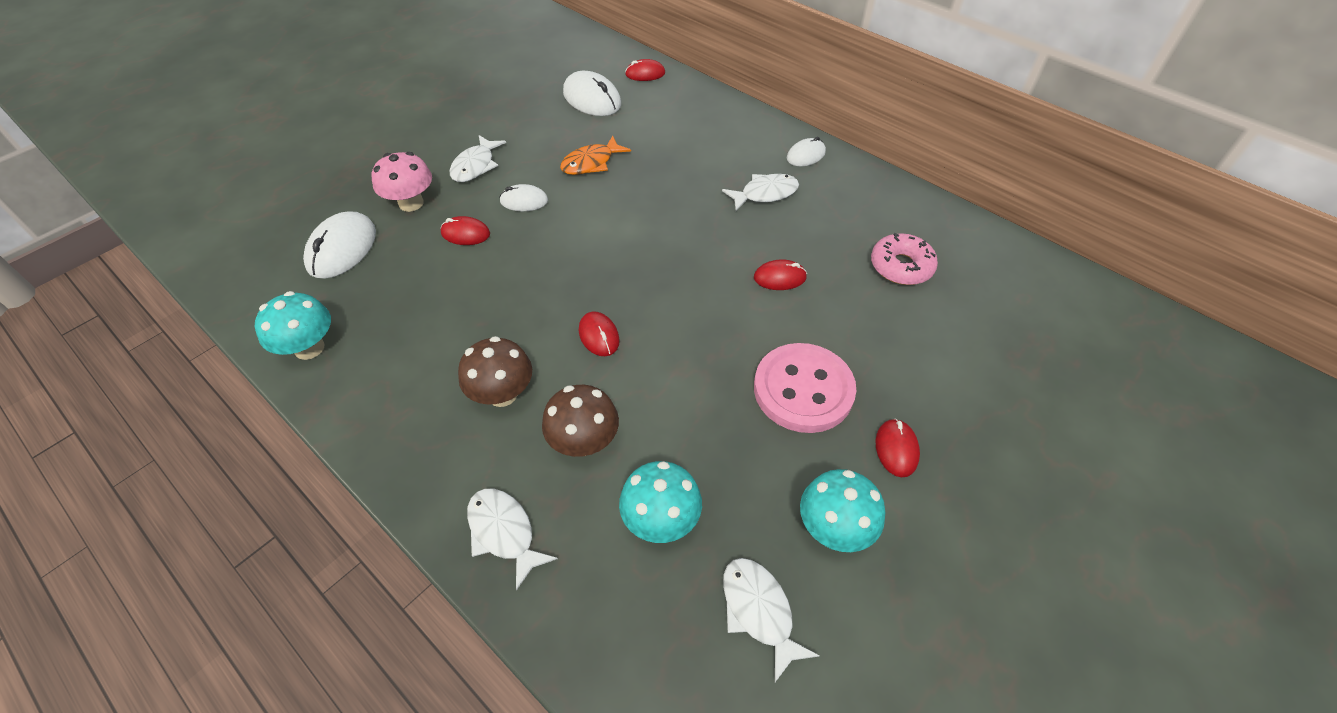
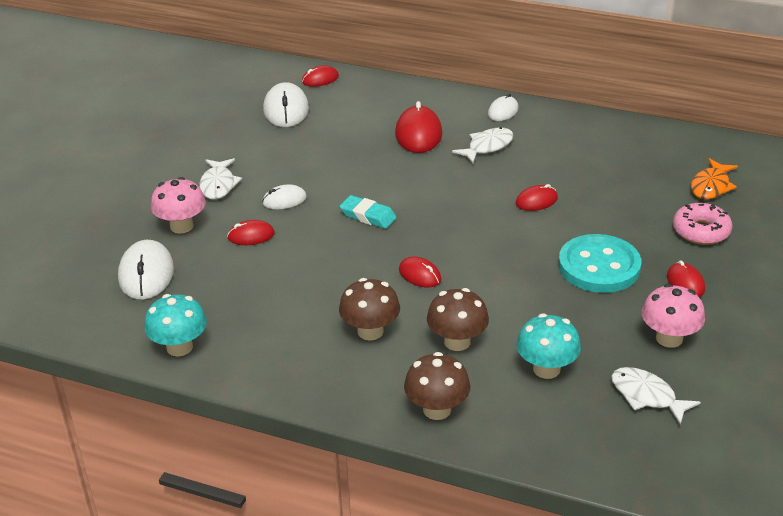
camera: 20 degrees left, 15 degrees down
white fish [467,489,558,591] -> brown mushroom [404,352,470,420]
orange fish [560,135,631,175] -> orange fish moved to [691,158,738,199]
white mouse [563,71,621,116] -> white mouse turned 60 degrees clockwise [263,82,309,127]
pink button [754,343,856,433] -> turquoise button [559,234,641,293]
turquoise mushroom [800,469,885,552] -> pink mushroom [642,284,705,348]
pink donut [871,233,938,285] -> pink donut moved to [673,203,732,245]
none -> turquoise eraser [340,195,397,229]
none -> red mouse [395,101,442,153]

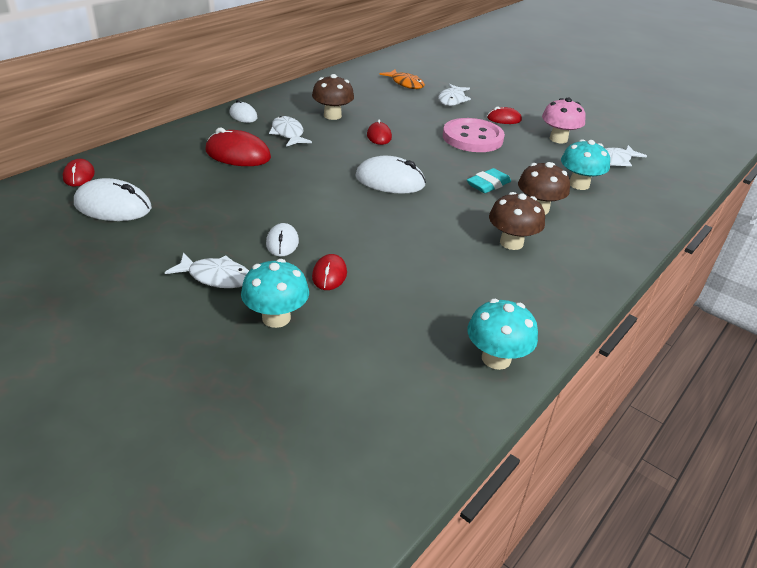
camera: 75 degrees left, 0 degrees up
white mouse [118,240,174,300] -> white mouse moved to [355,156,426,194]
pink mushroom [151,177,206,234] -> turquoise mushroom [241,259,309,328]
turquoise eraser [340,195,397,229] -> turquoise eraser moved to [467,168,511,193]
red mouse [399,256,441,288] -> none
brown mushroom [404,352,470,420] -> brown mushroom moved to [312,74,354,120]
turquoise button [559,234,641,293] -> pink button [443,118,505,152]
pink donut [673,203,732,245] -> white fish [438,84,471,106]

